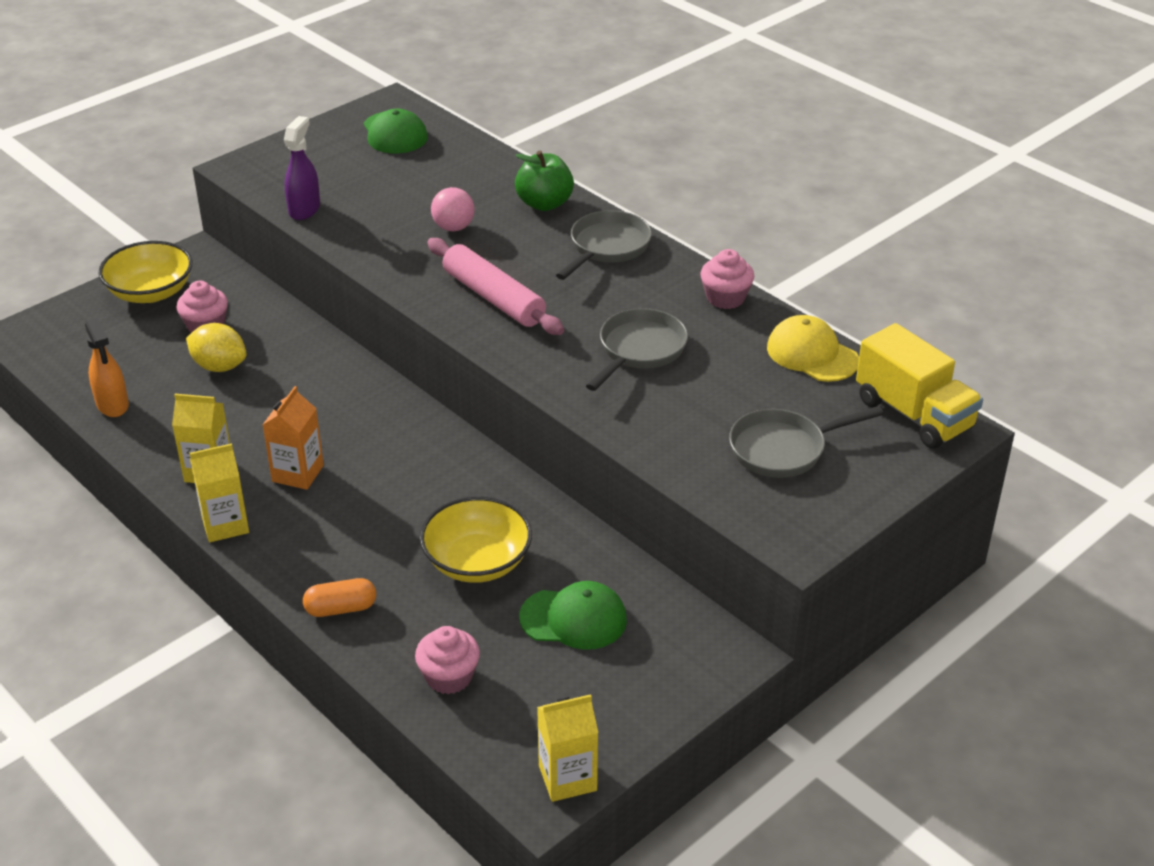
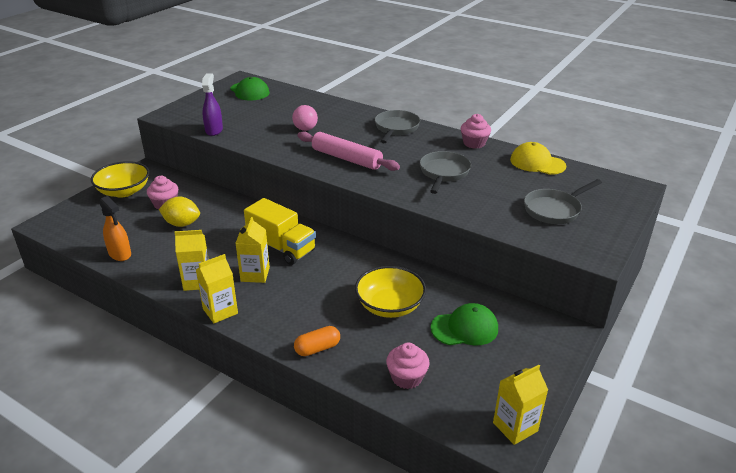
camera: 15 degrees left, 5 degrees down
orange carton [263,386,324,490] -> yellow carton [235,217,270,283]
green apple [515,151,574,211] -> none
yellow truck [856,323,983,449] -> yellow truck moved to [244,198,316,265]

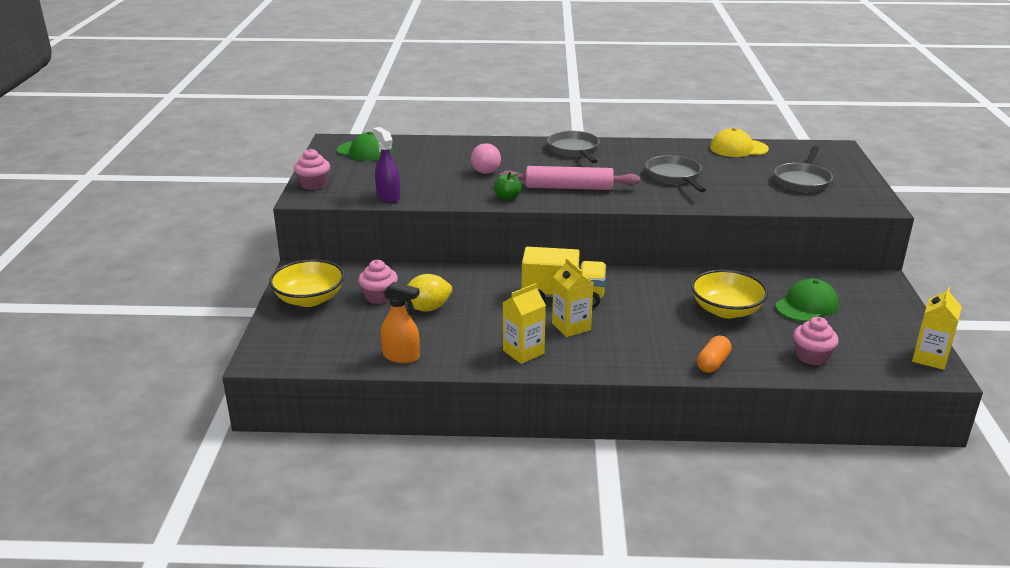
camera: 30 degrees left, 5 degrees down
yellow carton [196,254,238,323] -> none
pink cupcake [461,114,491,149] -> pink cupcake moved to [294,149,330,190]
none -> green apple [494,171,522,200]

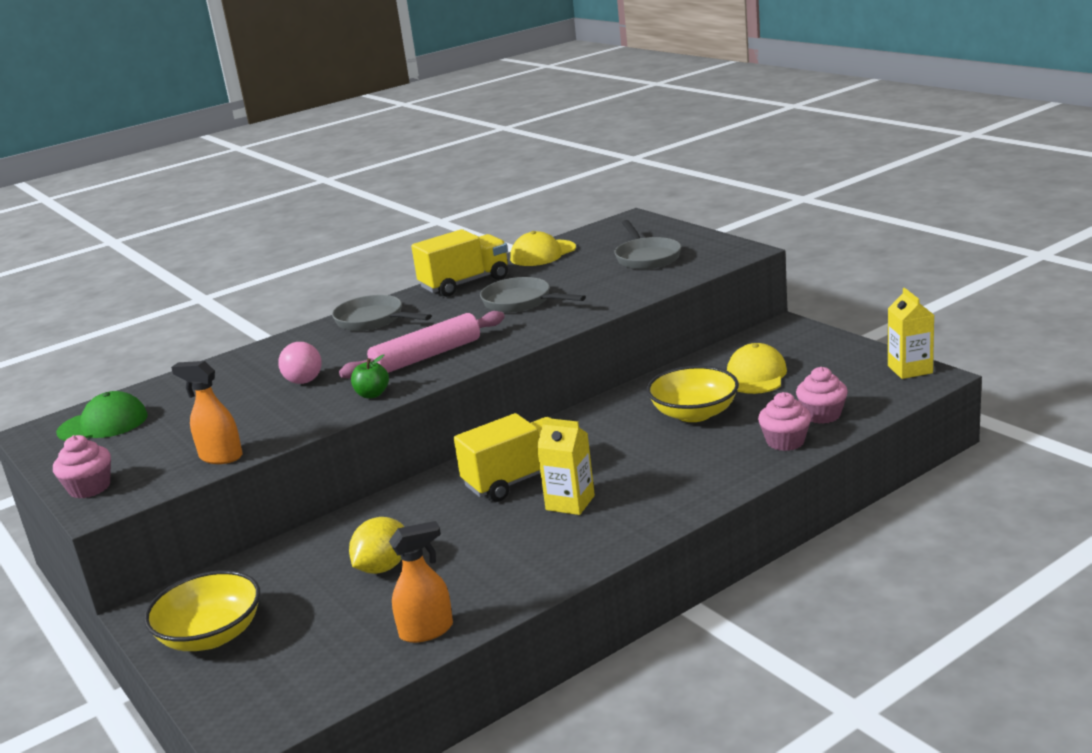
camera: 35 degrees left, 5 degrees down
pink cupcake [358,260,398,304] -> pink cupcake moved to [758,392,811,451]
purple spray bottle [373,127,400,203] -> orange spray bottle [171,361,243,464]
yellow carton [503,283,546,364] -> none
orange capsule [697,336,732,373] -> none
green cap [775,278,839,322] -> yellow cap [727,343,787,394]
none -> yellow truck [411,229,508,297]

